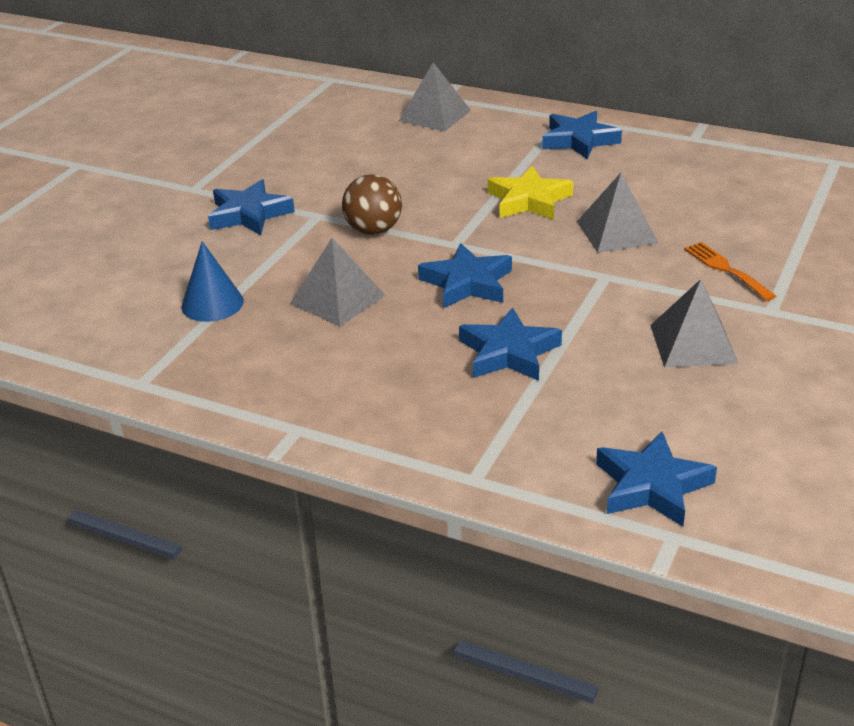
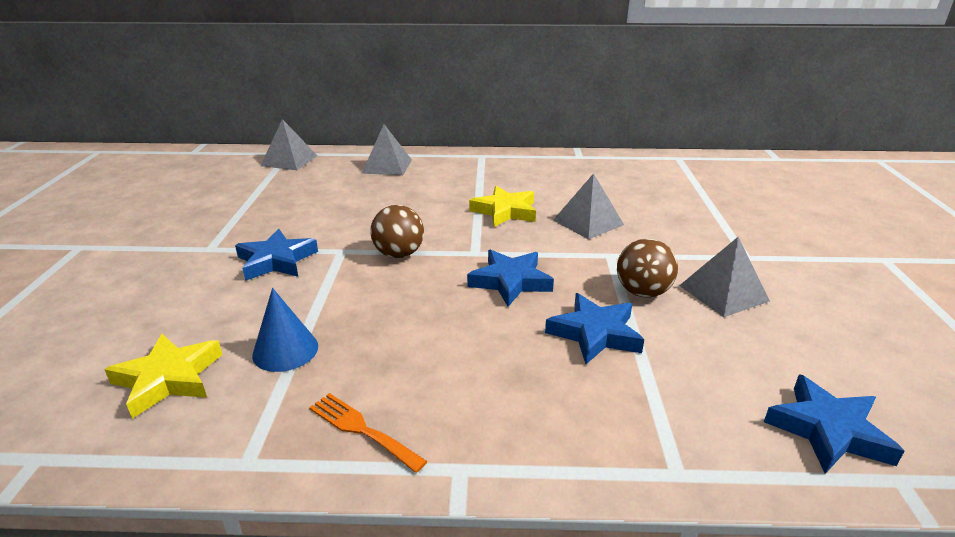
camera: 25 degrees left, 5 degrees down
grey pyramid [290,238,386,326] -> grey pyramid moved to [261,119,317,170]
blue star [542,111,622,159] -> none
orange fork [684,242,777,301] -> orange fork moved to [309,393,427,473]
none -> yellow star [104,334,223,419]
none -> brown ball [617,239,678,298]

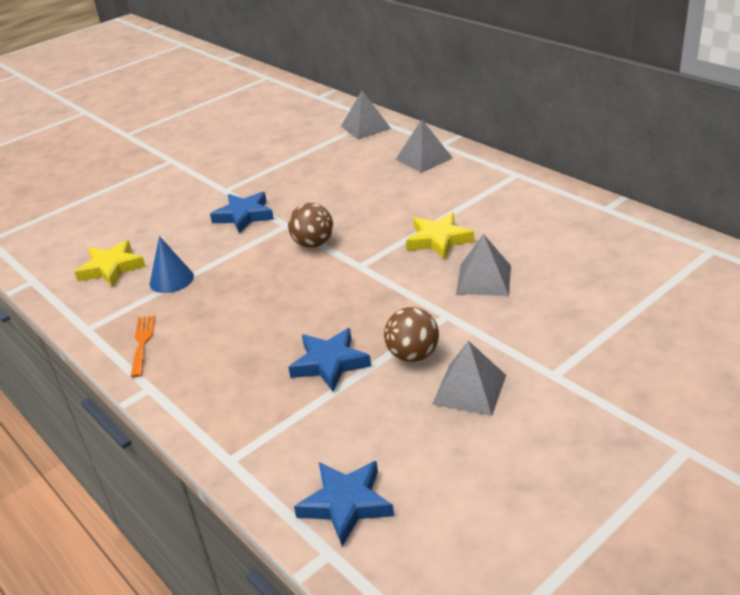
camera: 50 degrees right, 5 degrees up
blue star [467,249,554,307] -> none

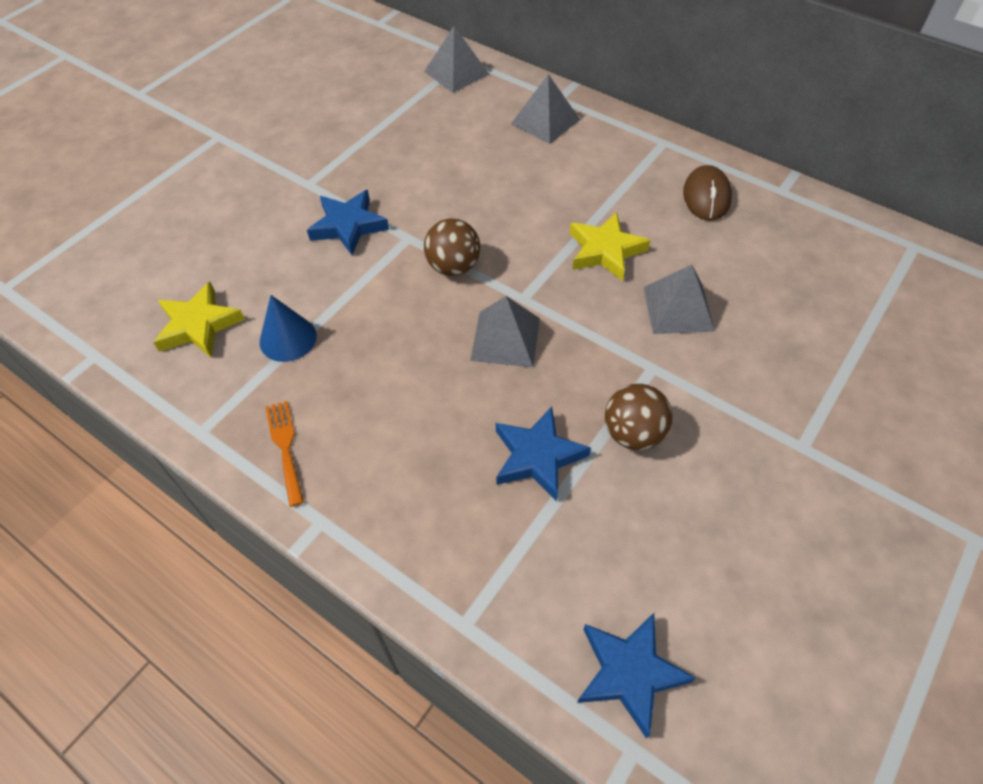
camera: 15 degrees left, 20 degrees up
grey pyramid [432,341,506,416] -> grey pyramid moved to [470,296,540,368]
none -> brown mouse [683,165,732,221]

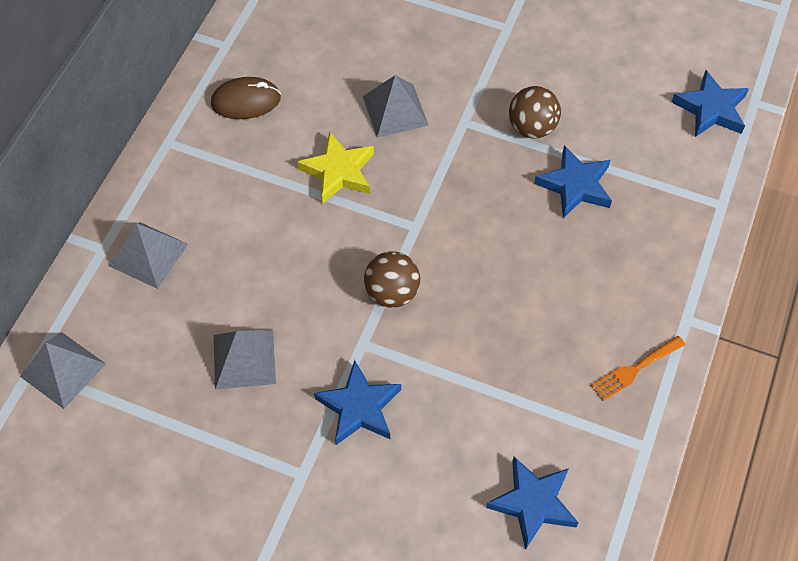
camera: 105 degrees left, 5 degrees up
yellow star [153,282,245,358] -> blue star [486,457,578,550]
blue cone [260,295,317,362] -> none
grey pyramid [470,296,540,368] -> grey pyramid moved to [214,330,276,390]

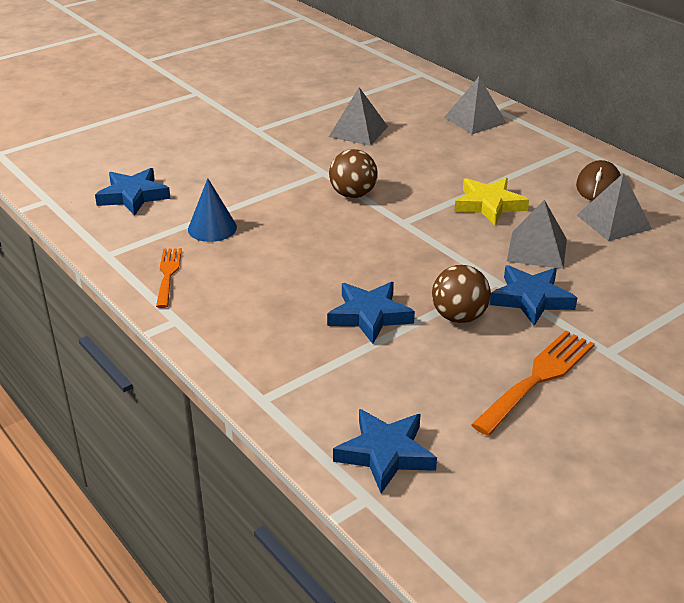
camera: 120 degrees right, 25 degrees down
grey pyramid [20,332,106,409] -> grey pyramid moved to [577,173,652,241]
blue star [314,360,401,445] -> blue star moved to [490,265,577,326]
none -> blue cone [188,178,237,242]
none -> orange fork [471,330,595,436]

